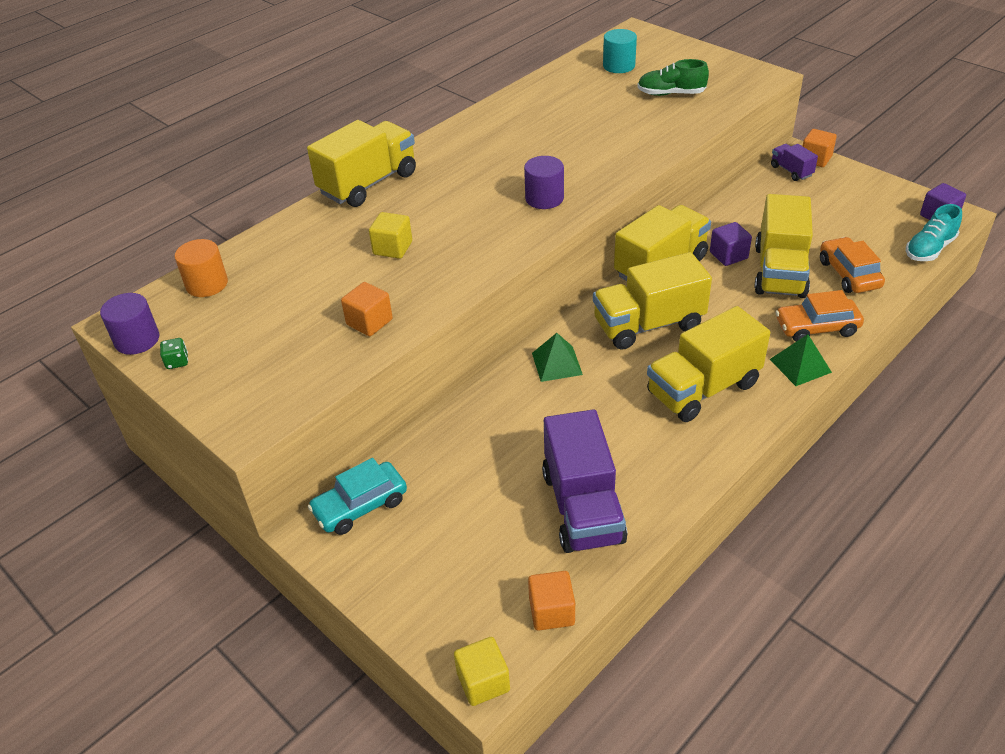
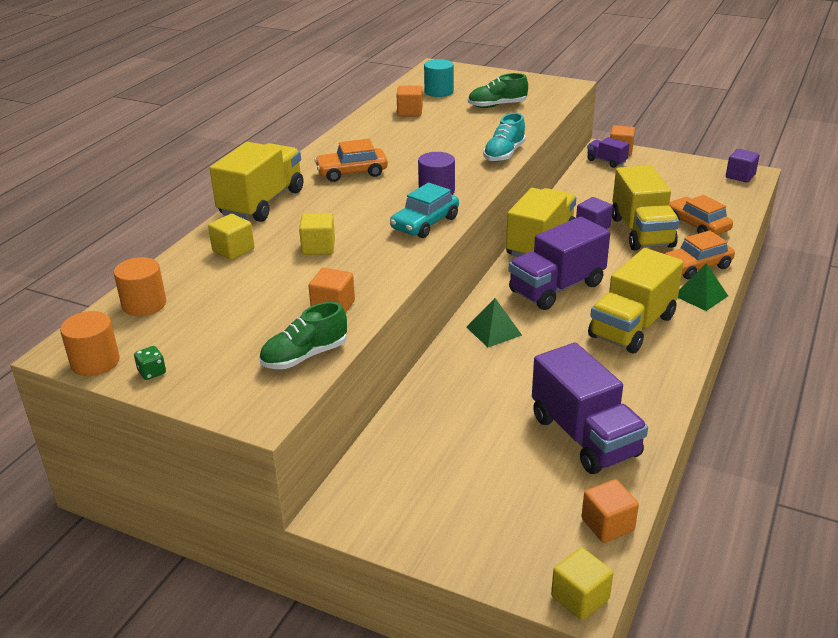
camera: 20 degrees left, 10 degrees down
purple cylinder [100,293,159,355] -> orange cylinder [60,311,120,376]
turquoise car [308,458,407,535] -> turquoise car moved to [390,183,459,238]
yellow truck [593,252,712,350] -> purple truck [509,217,610,310]
turquoise shoe [906,204,962,261] -> turquoise shoe moved to [483,113,526,162]
none -> yellow cube [208,214,254,260]
none -> green shoe [259,302,347,369]
none -> orange car [314,139,388,182]
none -> orange cube [397,85,423,116]

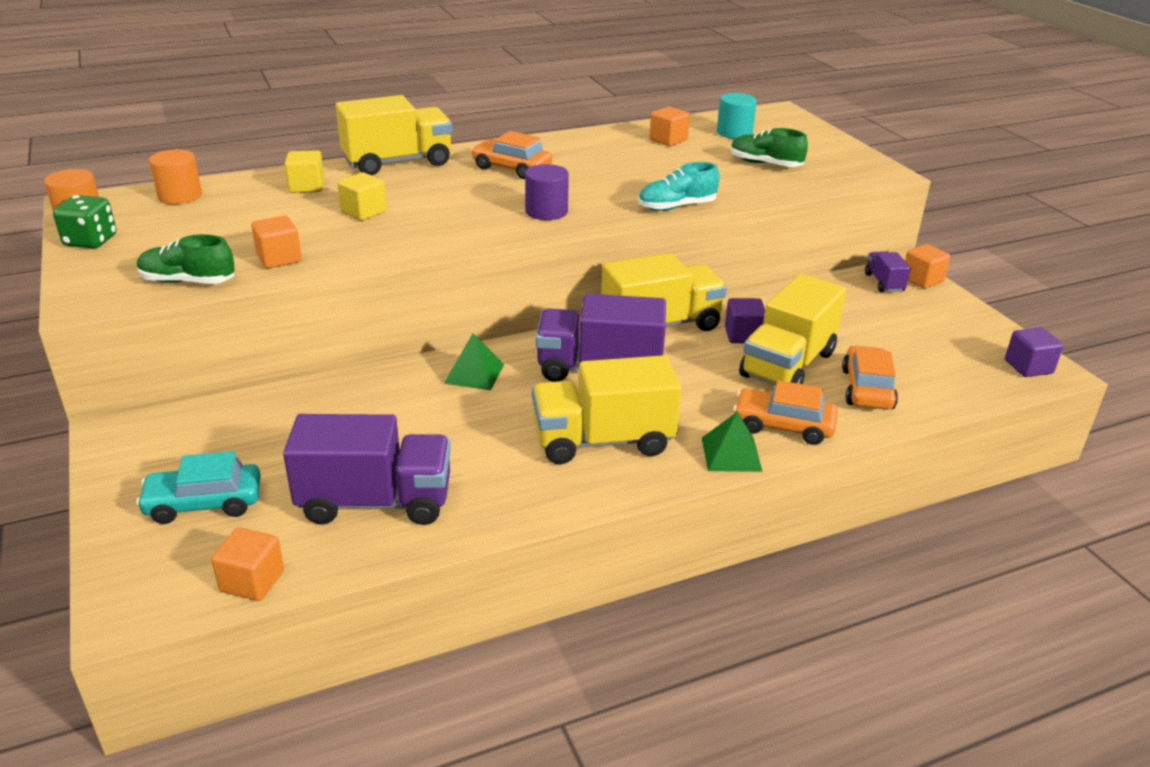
camera: 40 degrees right, 0 degrees up
green dice [134,346,166,380] -> green dice [53,195,116,248], size x1.80
turquoise car [390,183,459,238] -> turquoise car moved to [136,451,261,524]
purple truck [532,342,648,474] -> purple truck turned 105 degrees counterclockwise [283,414,451,525]
yellow cube [551,548,613,620] -> none

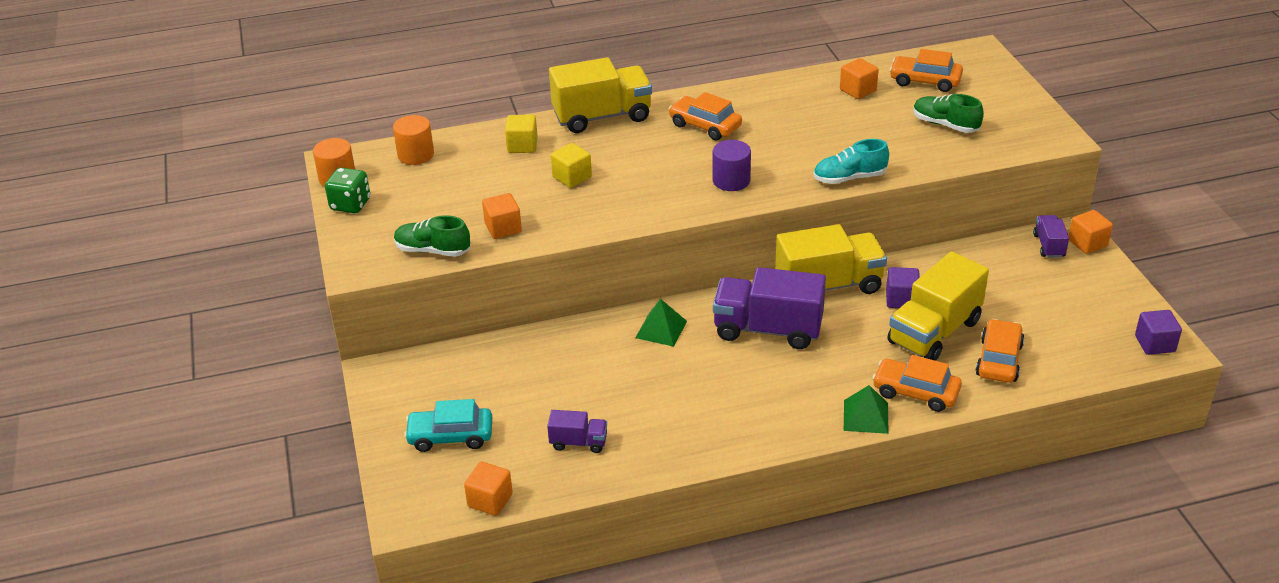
camera: 10 degrees right, 5 degrees up
purple truck [283,414,451,525] -> purple truck [547,410,607,453], size x0.49
yellow truck [532,355,681,464] -> none
turquoise cylinder [717,93,757,139] -> orange car [889,49,963,92]

